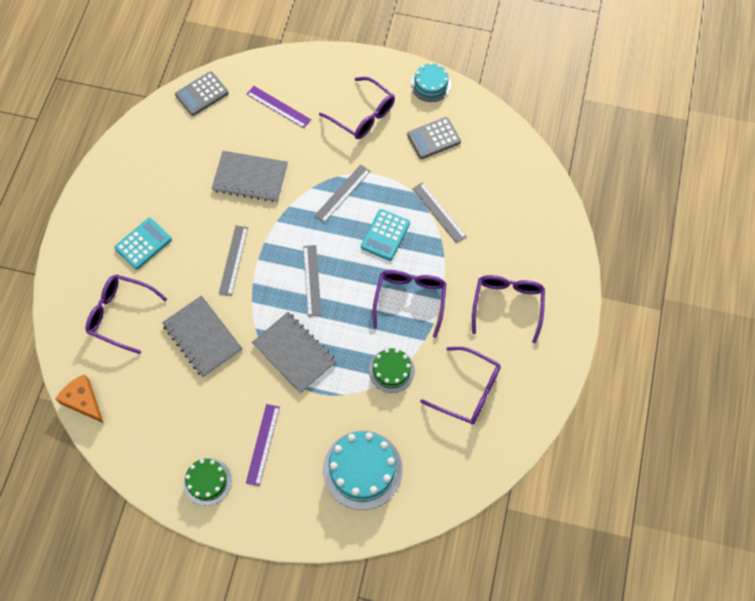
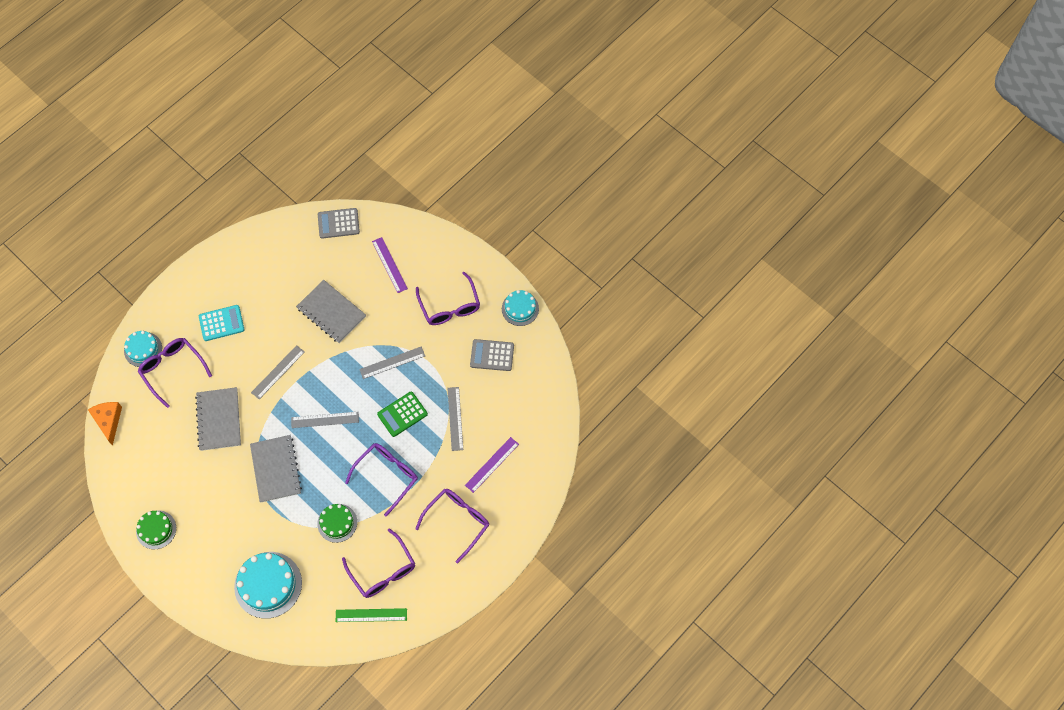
camera: 30 degrees right, 0 degrees up
purple ruler [246,404,280,486] -> purple ruler moved to [465,437,519,493]
grey ruler [303,245,321,317] -> grey ruler turned 60 degrees clockwise [291,412,359,428]
turquoise calculator [361,209,410,261] -> green calculator [377,391,428,437]
none -> turquoise cake [124,331,162,367]
none -> green ruler [336,608,407,622]

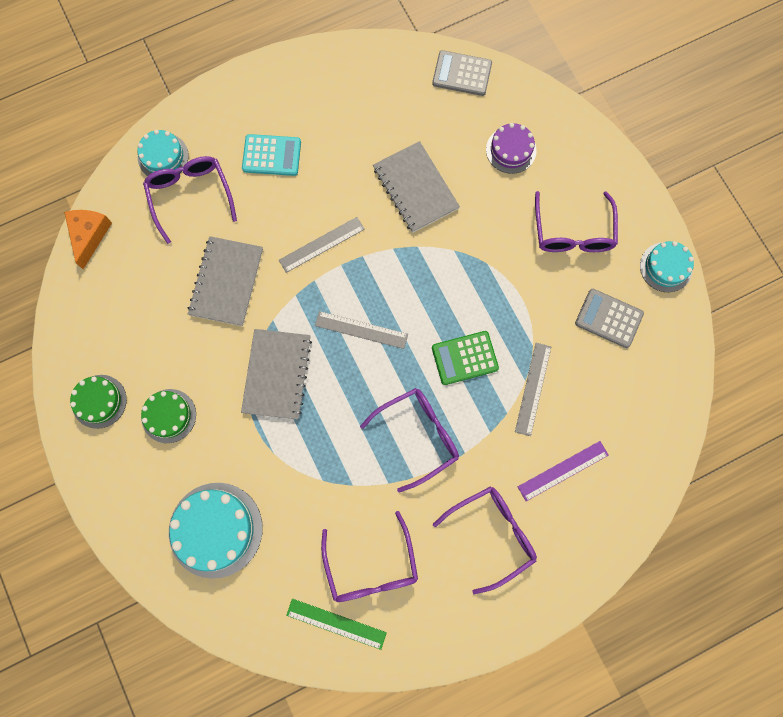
camera: 20 degrees right, 10 degrees up
green cake [317,504,357,543] -> green cake moved to [141,389,196,443]
grey ruler [359,346,425,379] -> none
purple ruler [372,237,408,293] -> purple cake [486,123,537,174]

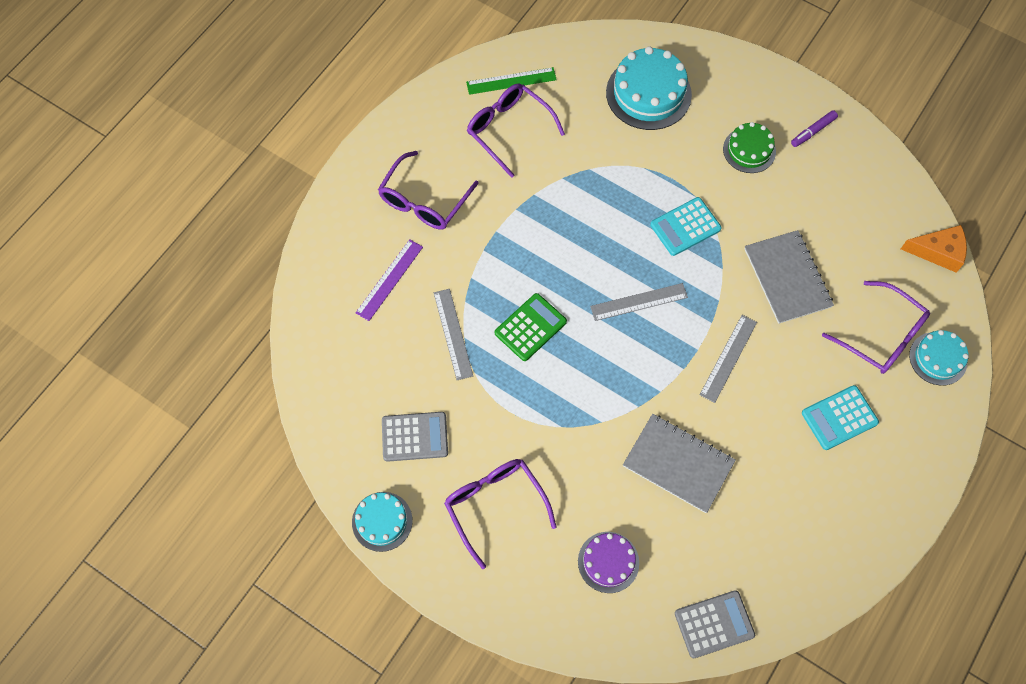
camera: 150 degrees right, 10 degrees down
orange cheese [64,210,112,269] -> orange cheese turned 60 degrees counterclockwise [901,225,967,273]
green cake [70,375,127,429] -> purple marker [791,110,838,147]
grey notebook [241,329,312,420] -> turquoise calculator [650,197,722,256]
purple glasses [360,388,459,493] -> none

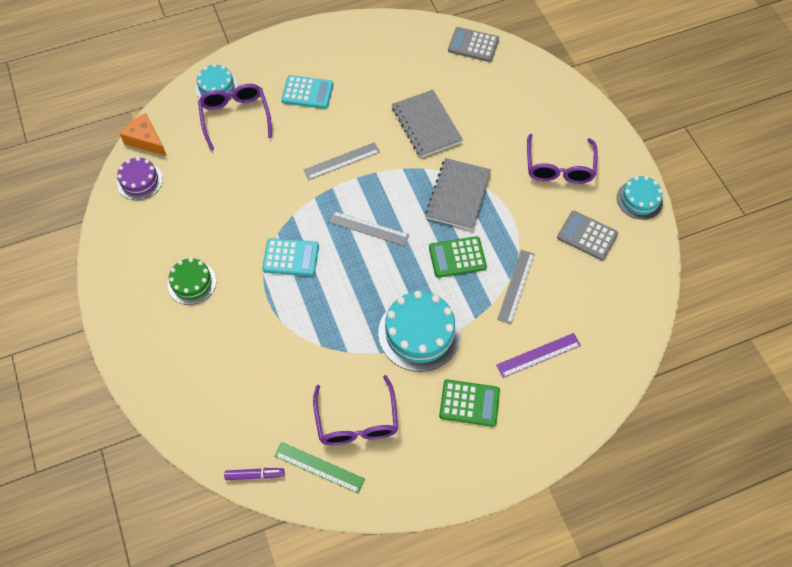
camera: 145 degrees left, 5 degrees down
purple glasses [378,151,479,230] -> green calculator [439,379,500,427]
purple cake [578,532,639,593] -> purple cake moved to [117,157,163,200]
turquoise cake [606,46,692,130] -> turquoise cake moved to [378,291,461,372]
grey notebook [745,230,834,324] -> grey notebook moved to [425,158,491,230]
purple marker [791,110,838,147] -> purple marker moved to [224,468,284,480]

